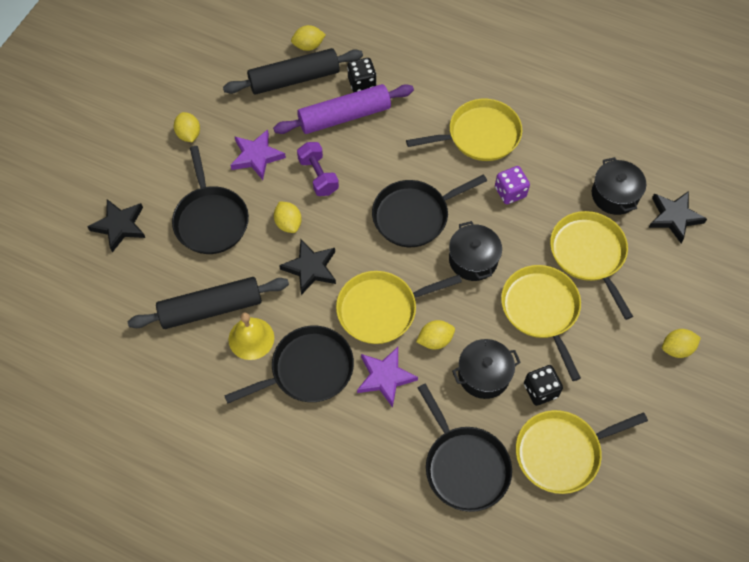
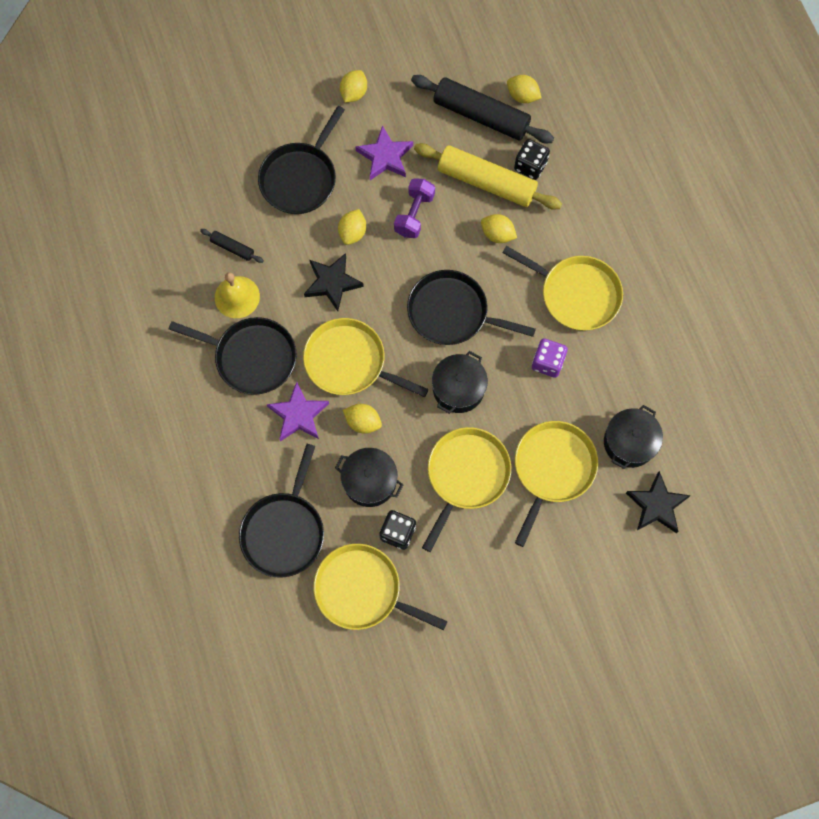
camera: 45 degrees right, 10 degrees up
black star [87,199,145,252] -> none
black rolling pin [128,277,289,329] -> black rolling pin [200,229,264,263], size x0.45
purple rolling pin [273,84,414,134] -> yellow rolling pin [414,143,562,210]
yellow lemon [662,329,701,358] -> yellow lemon moved to [481,214,517,243]

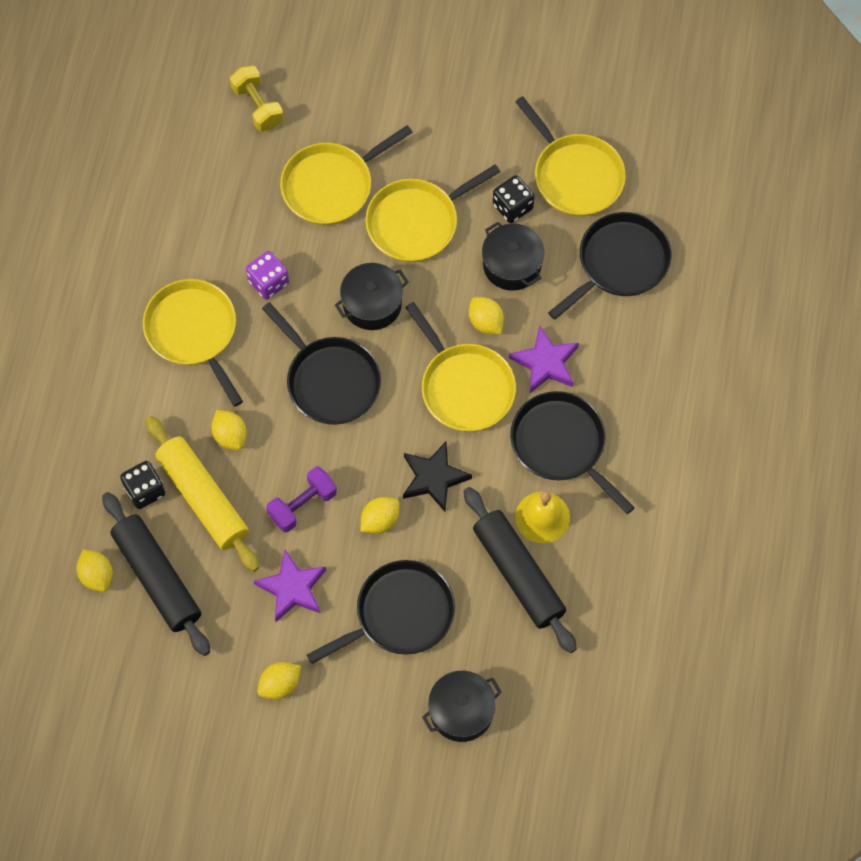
camera: 150 degrees left, 5 degrees down
black rolling pin [200,229,264,263] -> black rolling pin [464,487,577,653], size x2.23
black pot [604,405,663,469] -> black pot moved to [422,671,502,742]
black star [626,471,691,533] -> yellow dumbbell [230,65,284,131]

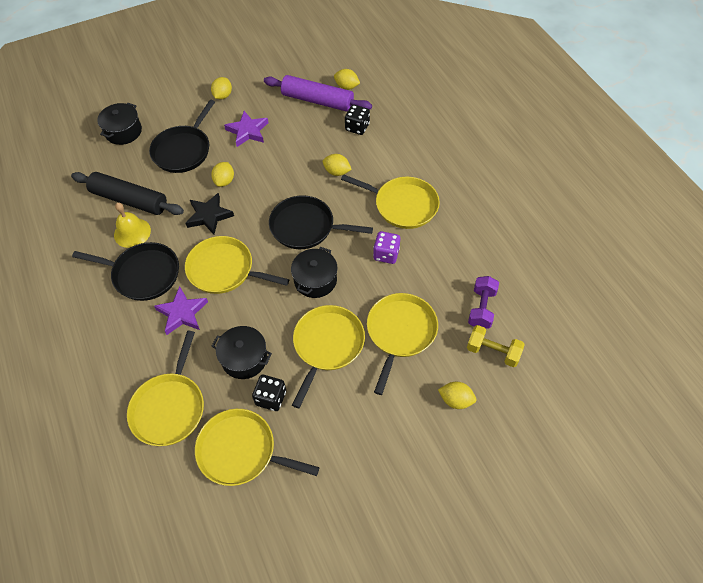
camera: 145 degrees right, 10 degrees down
black rolling pin [102,492,210,656] -> purple rolling pin [264,75,372,112]
yellow rolling pin [146,416,260,572] -> none
purple dumbbell [266,467,337,532] -> purple dumbbell moved to [468,276,499,329]
yellow lemon [469,297,504,334] -> yellow lemon moved to [438,382,476,409]
black pan [548,212,672,320] -> yellow pan [127,331,204,446]

